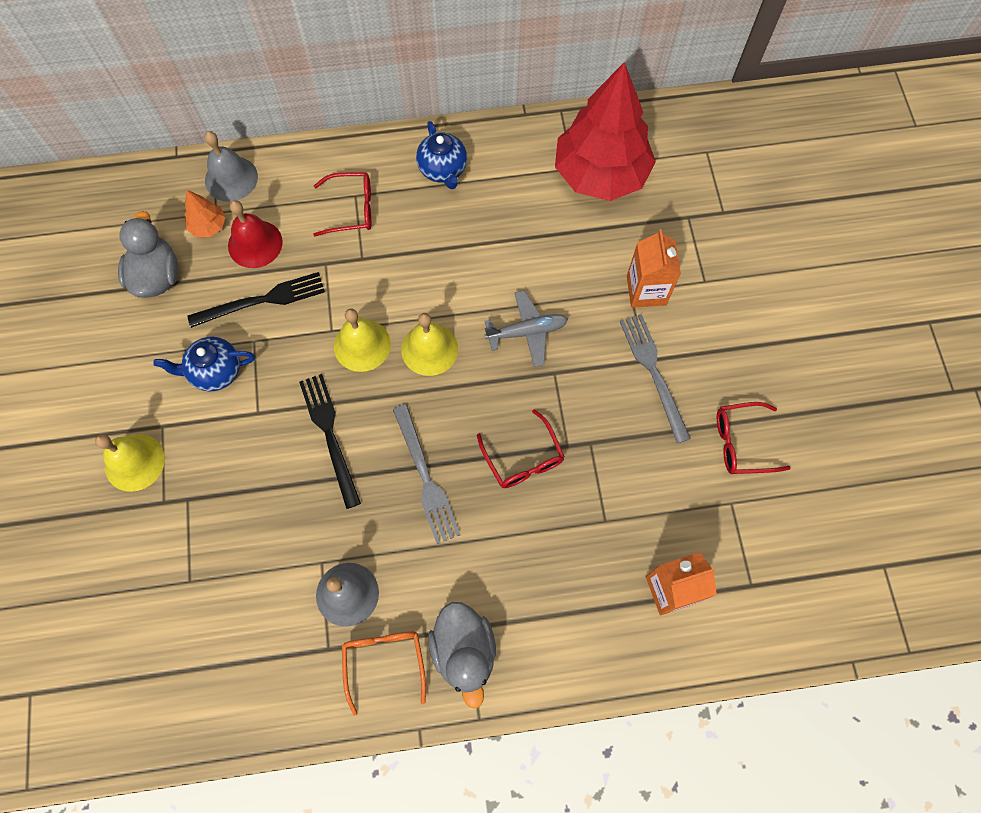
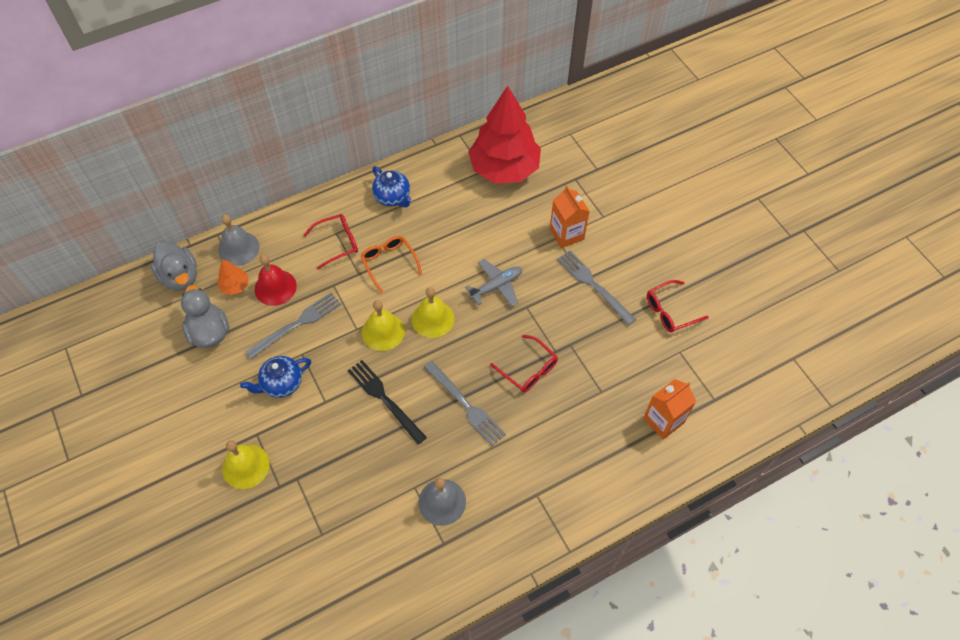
camera: 20 degrees left, 10 degrees down
black fork [188,272,325,328] -> grey fork [245,293,341,359]
orange glasses [342,632,426,716] -> orange glasses moved to [360,236,422,293]
grey duck [428,602,496,709] -> grey duck moved to [150,241,197,291]

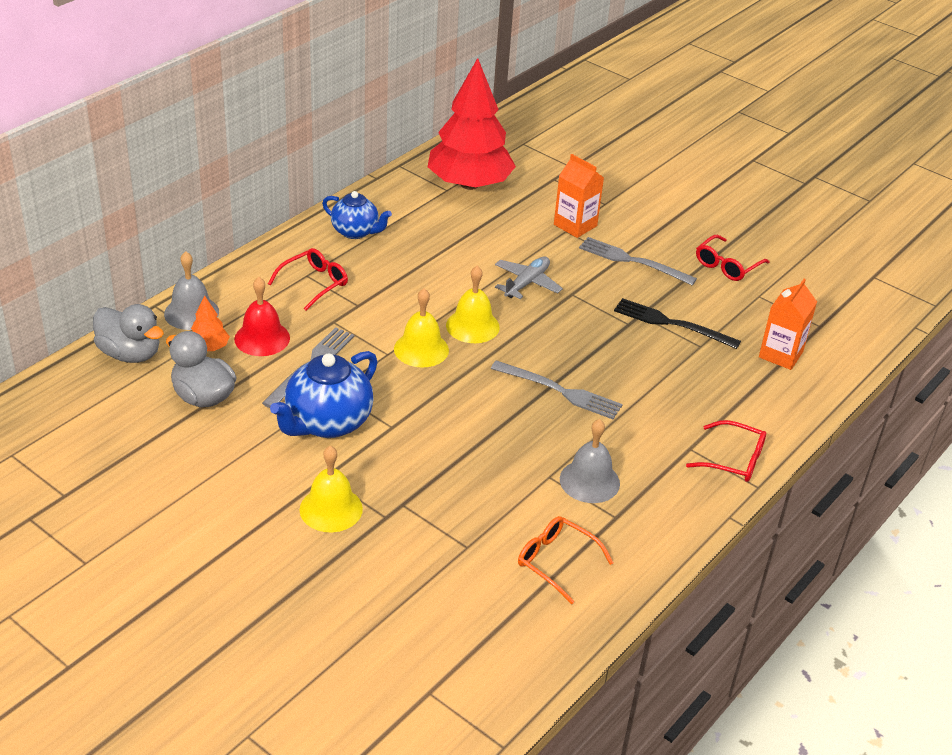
camera: 25 degrees left, 20 degrees down
blue teapot [240,356,311,398] -> blue teapot [270,351,377,438], size x1.56
black fork [348,360,427,444] -> black fork moved to [614,298,741,349]
orange glasses [360,236,422,293] -> orange glasses moved to [518,516,613,604]
red glasses [490,335,558,393] -> red glasses moved to [686,420,766,482]

